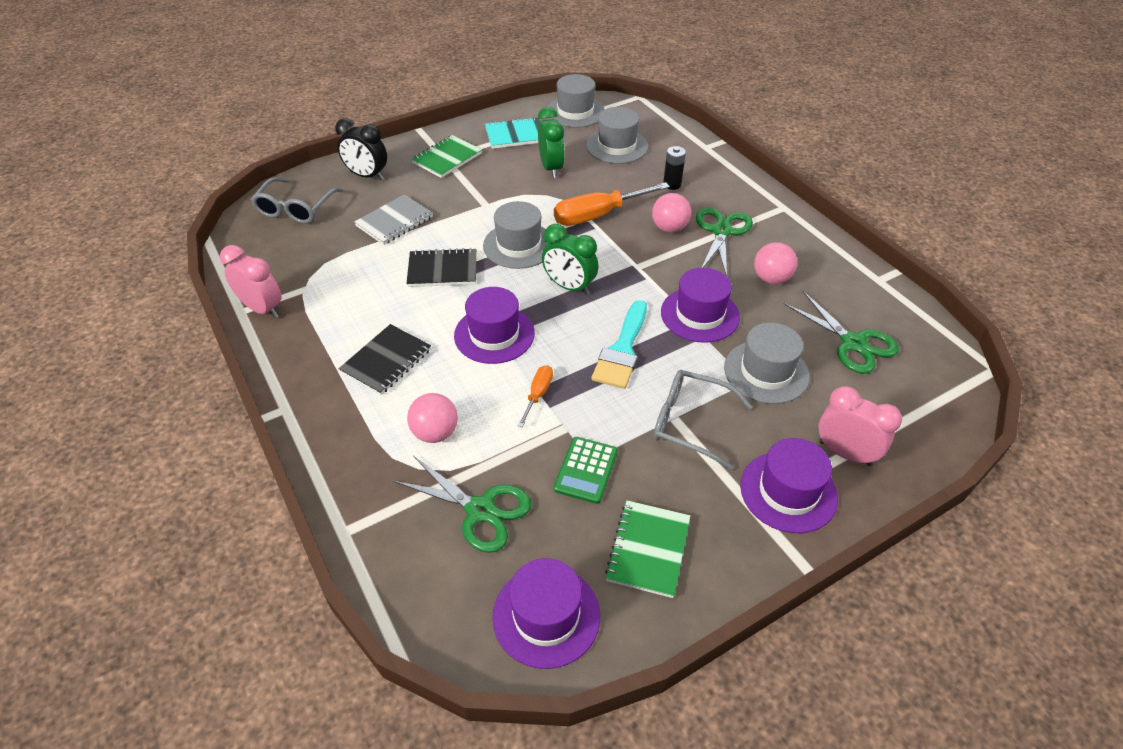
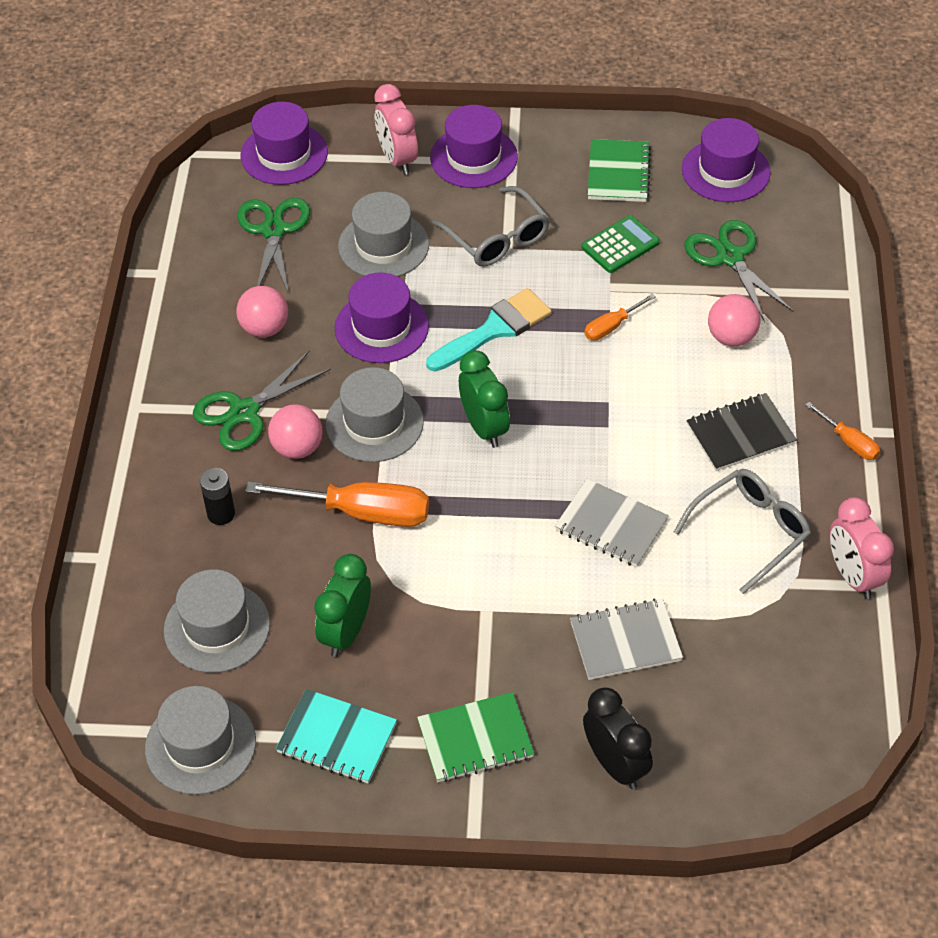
camera: 145 degrees left, 5 degrees up
grey glasses [251,177,343,224] -> grey glasses moved to [674,469,811,594]
black notebook [406,248,476,287] -> grey notebook [555,479,669,567]
purple hat [454,287,535,364] -> purple hat moved to [240,102,328,185]
grey hat [483,201,548,269] -> grey hat moved to [325,367,424,462]
green notebook [605,500,690,598] -> green notebook turned 45 degrees counterclockwise [588,139,651,202]
none -> orange screwdriver [805,402,880,460]

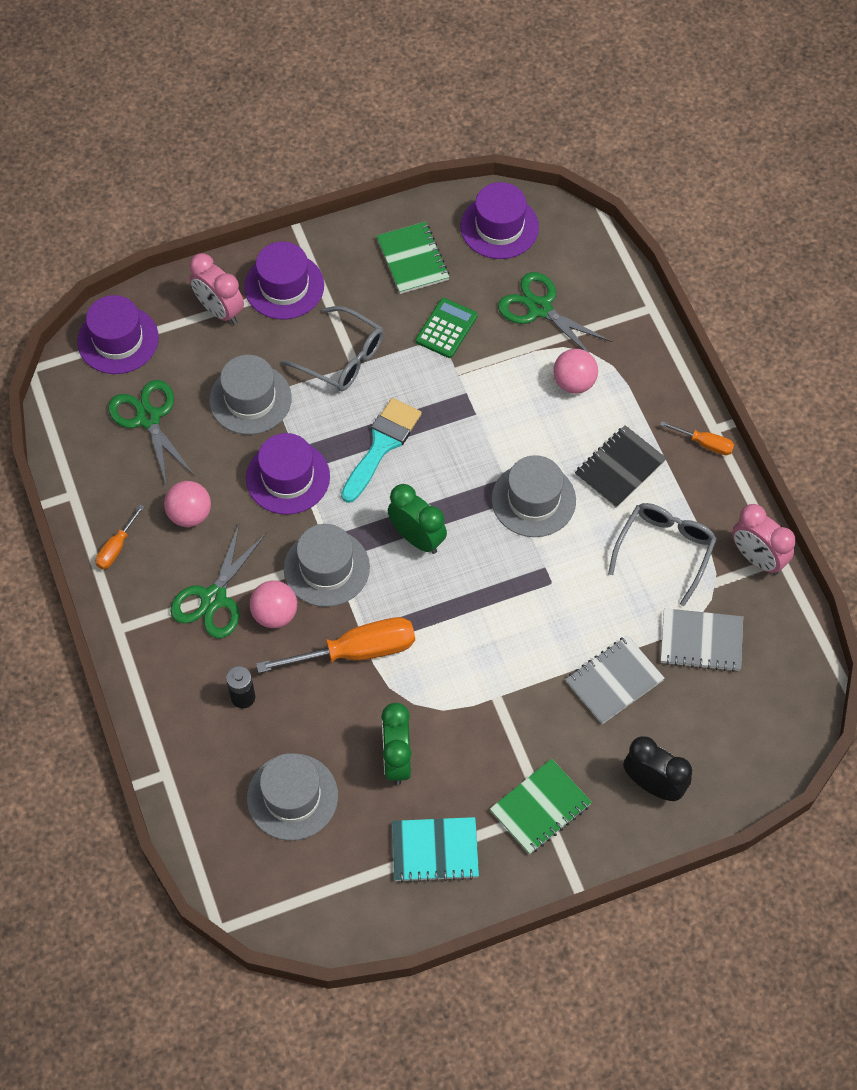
camera: 25 degrees left, 10 degrees up
grey hat [145,686,256,795] -> grey hat moved to [491,455,576,537]
grey notebook [555,479,669,567] -> grey notebook moved to [661,608,743,672]
orange screwdriver [584,293,656,341] -> orange screwdriver moved to [95,504,145,569]

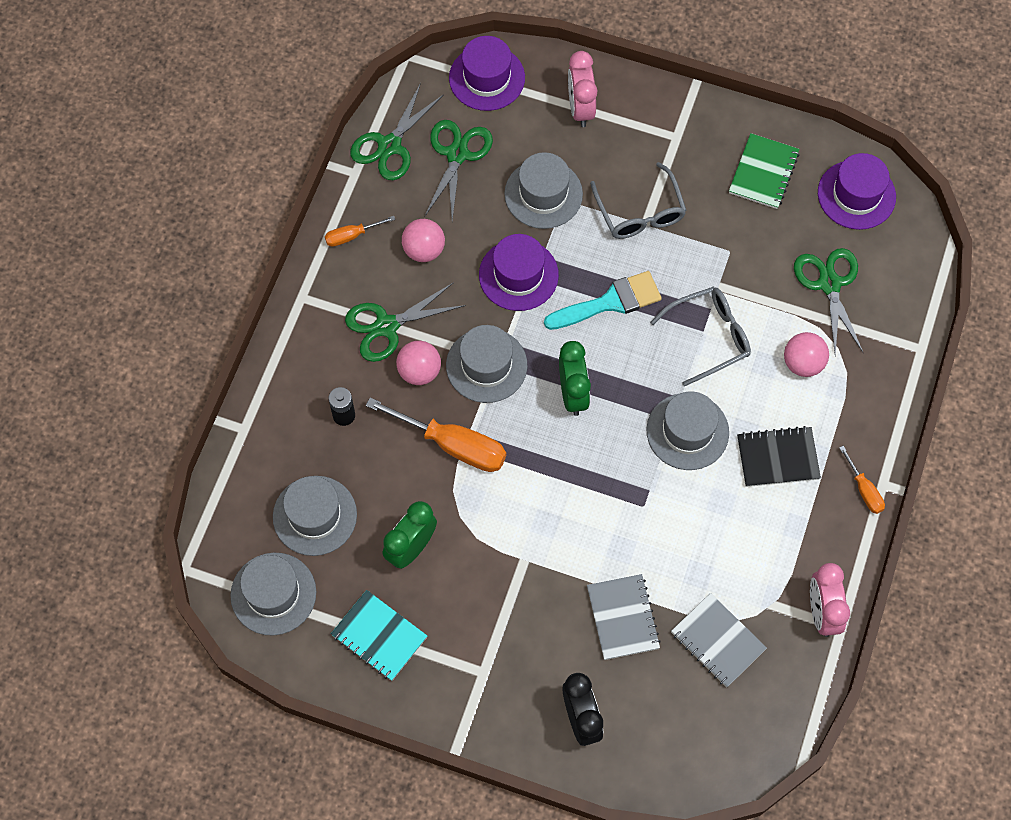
camera: 40 degrees right, 5 degrees up
purple hat [244,242,324,319] -> none
green calculator [416,298,478,358] -> none
green notebook [490,759,592,855] -> none
grey notebook [565,635,665,724] -> grey notebook turned 75 degrees clockwise [587,574,661,660]
grey glasses [608,503,717,606] -> grey glasses moved to [650,287,751,387]
none -> grey hat [230,553,316,636]
none -> green scissors [350,83,444,180]

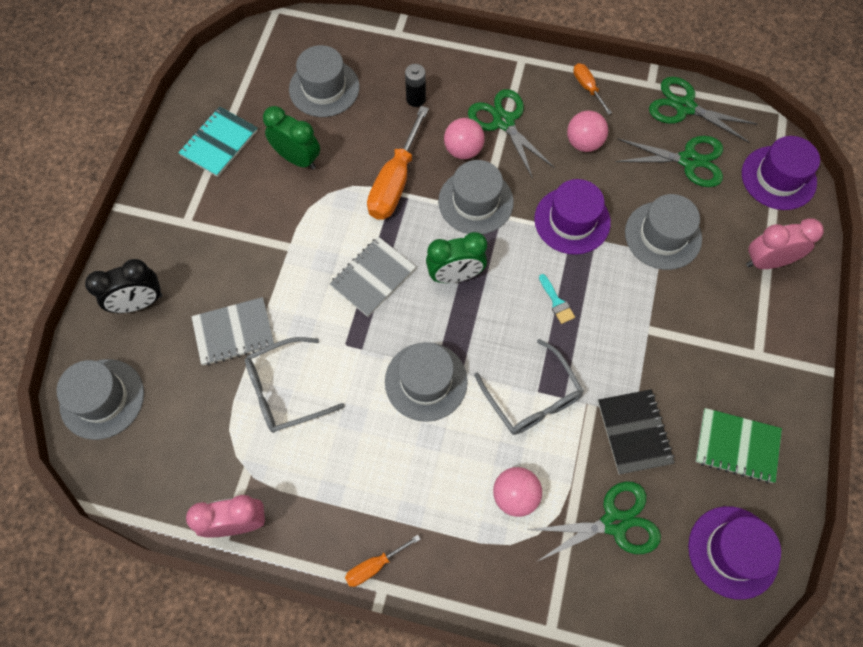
camera: 85 degrees right, 0 degrees up
grey hat [230,553,316,636] -> grey hat moved to [57,359,144,440]
turquoise brush [544,271,662,330] -> turquoise brush [539,274,575,324], size x0.48
grey glasses [590,162,687,239] -> grey glasses moved to [245,337,345,433]
grey notebook [671,593,767,687] -> grey notebook moved to [330,236,416,317]
black notebook [737,426,821,487] -> black notebook moved to [598,389,675,475]

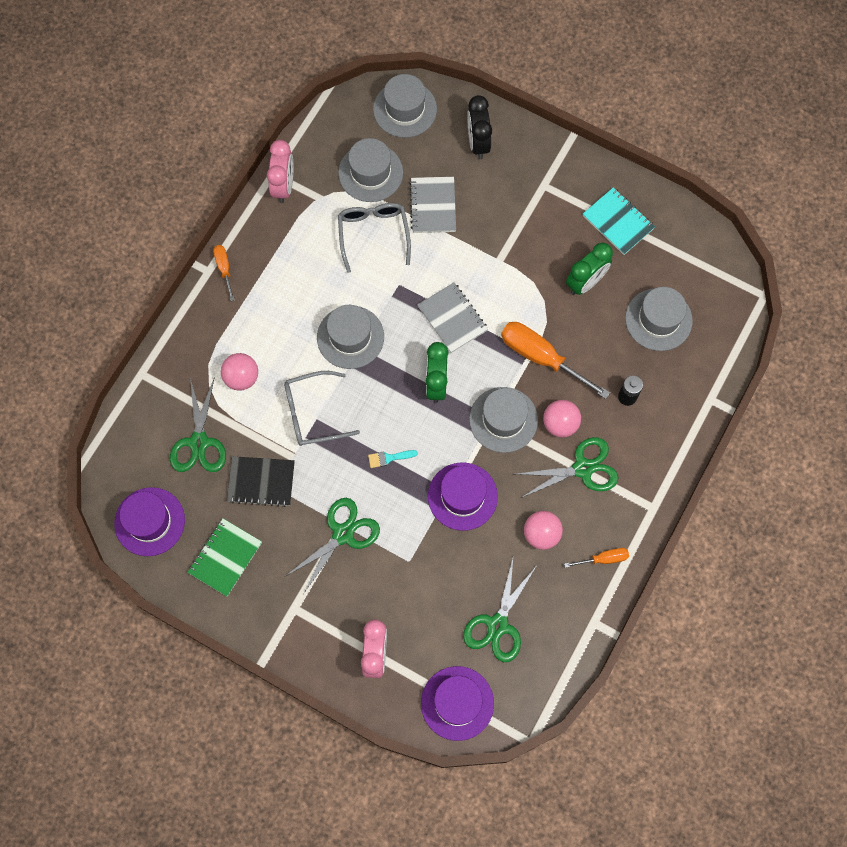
camera: 105 degrees right, 5 degrees up
grey hat [625,194,702,270] -> grey hat moved to [338,138,403,202]
green scissors [649,76,757,143] -> green scissors moved to [286,498,380,594]

